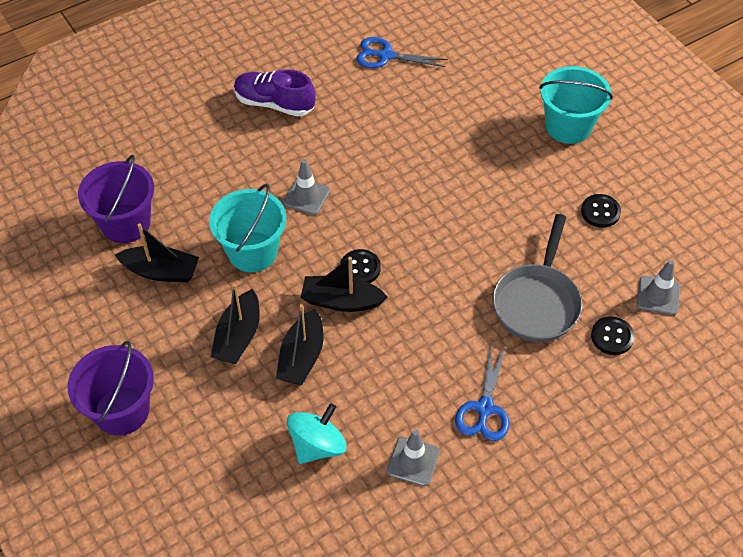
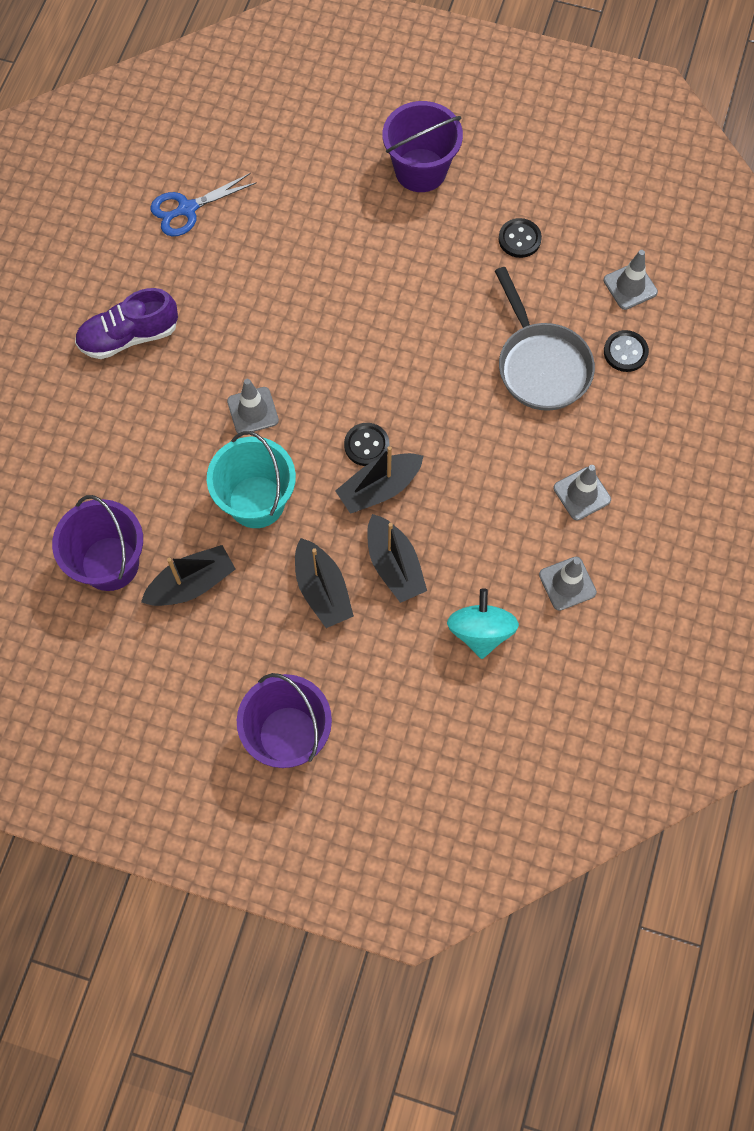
camera: 40 degrees left, 15 degrees up
blue scissors [455,343,509,441] -> grey traffic cone [553,465,611,520]
turquoise bucket [539,66,613,144] -> purple bucket [383,101,463,192]

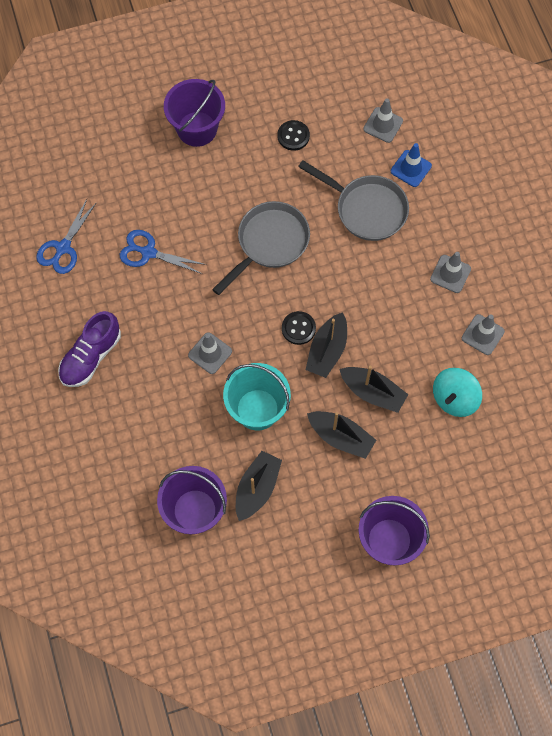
camera: 35 degrees left, 0 degrees up
turquoise spinning top [447,588,519,659] -> turquoise spinning top turned 105 degrees counterclockwise [433,368,482,417]
black button [604,330,649,372] -> blue traffic cone [391,143,432,187]
none -> blue scissors [120,230,206,274]
none -> grey pan [212,201,310,295]

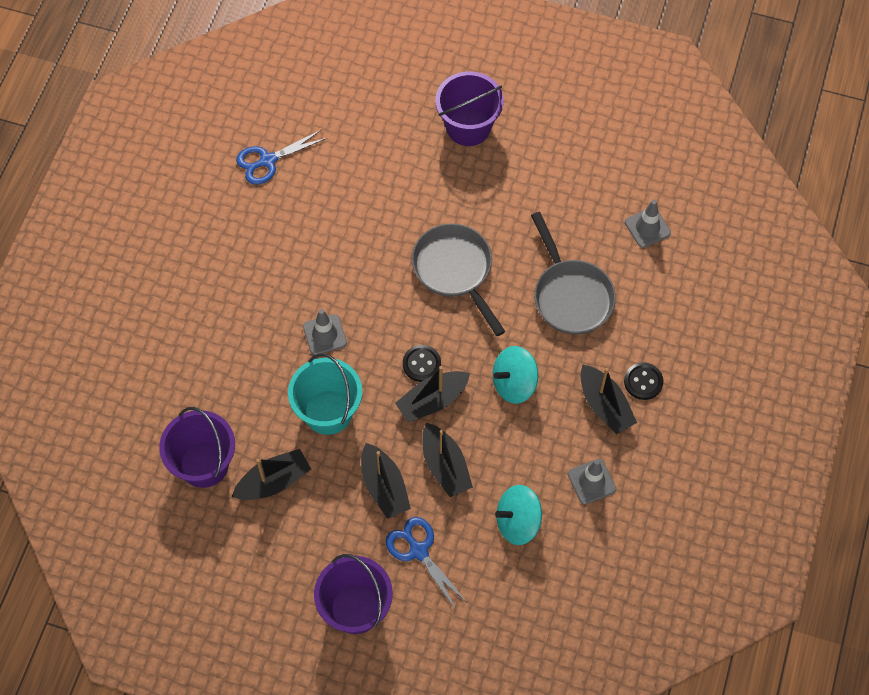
camera: 35 degrees right, 5 degrees down
purple shoe [58,311,121,387] -> none
blue scissors [120,230,206,274] -> blue scissors moved to [386,517,466,610]
grey pan [212,201,310,295] -> grey pan turned 105 degrees counterclockwise [411,223,505,336]
black button [277,120,310,151] -> black button moved to [624,362,663,400]
blue traffic cone [391,143,432,187] -> none
grey traffic cone [430,252,471,293] -> black boat [580,365,637,434]
none -> turquoise spinning top [493,346,538,404]

